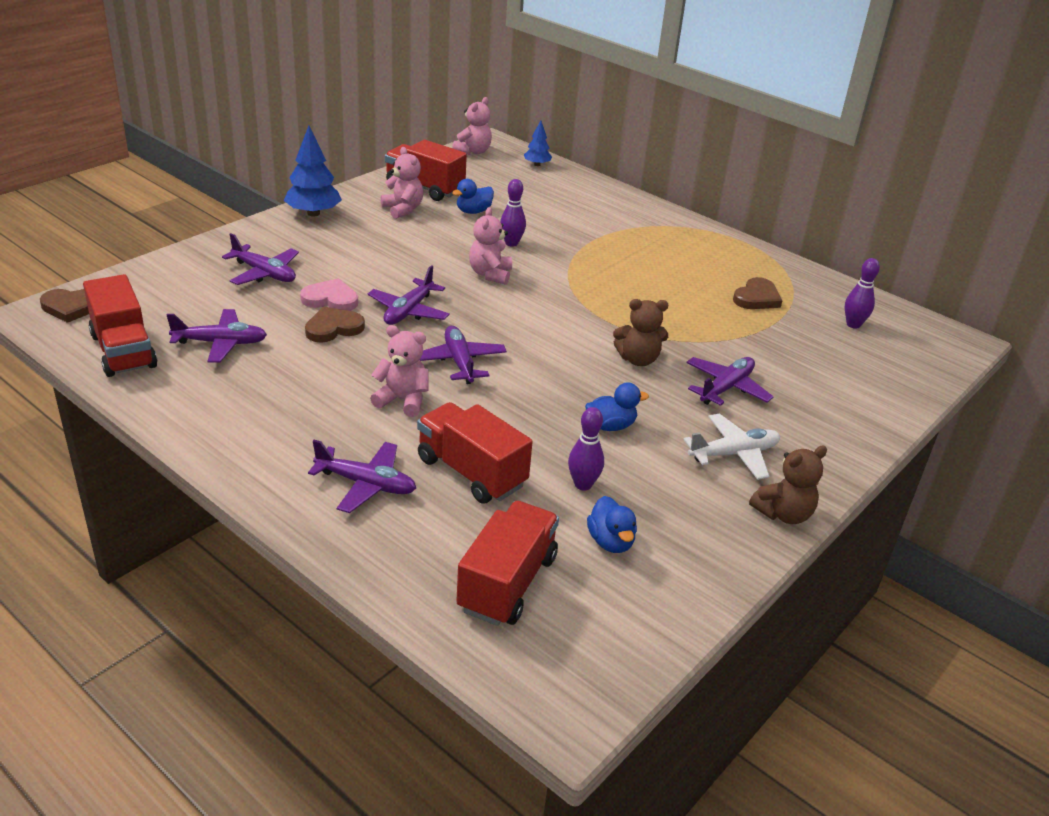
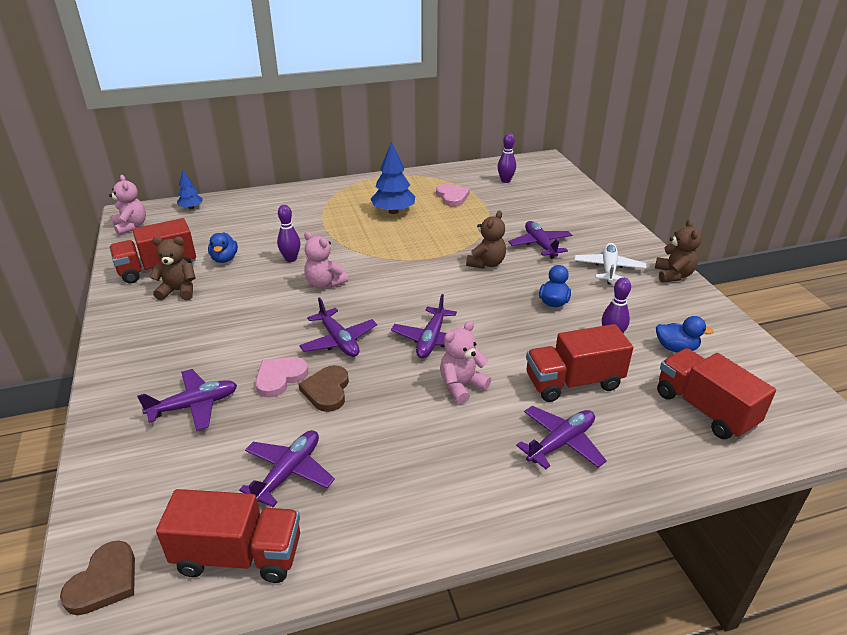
camera: 55 degrees left, 0 degrees up
blue tree [284,126,342,217] -> blue tree moved to [371,142,415,214]
pink teddy bear [381,147,423,219] -> brown teddy bear [150,237,196,300]
purple plane [420,326,507,384] -> purple plane turned 90 degrees counterclockwise [391,294,457,358]
brown heart [733,277,782,309] -> pink heart [436,184,470,207]

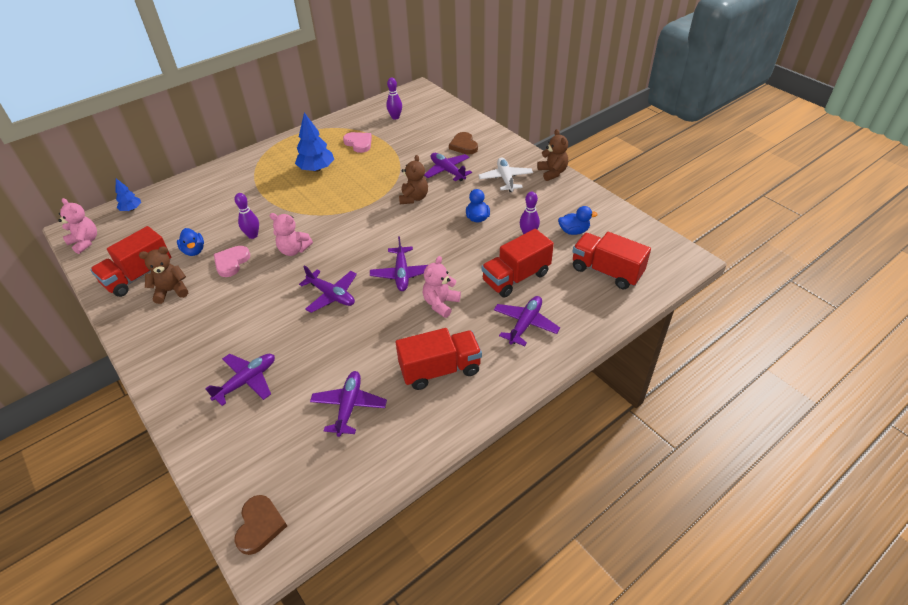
camera: 20 degrees left, 10 degrees up
red truck [156,489,300,583] -> red truck moved to [396,328,482,390]
pink heart [255,357,309,397] -> pink heart moved to [214,246,250,277]
brown heart [299,365,349,412] -> brown heart moved to [449,132,478,155]

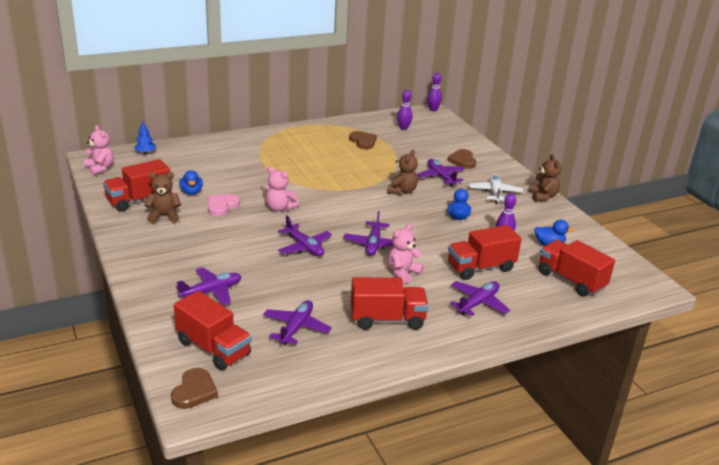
camera: 10 degrees right, 15 degrees down
purple bowling pin [234,193,259,239] -> purple bowling pin moved to [427,73,442,111]
blue tree [295,112,334,172] -> none
pink heart [343,132,372,153] -> brown heart [349,131,377,149]
none -> red truck [174,291,251,371]

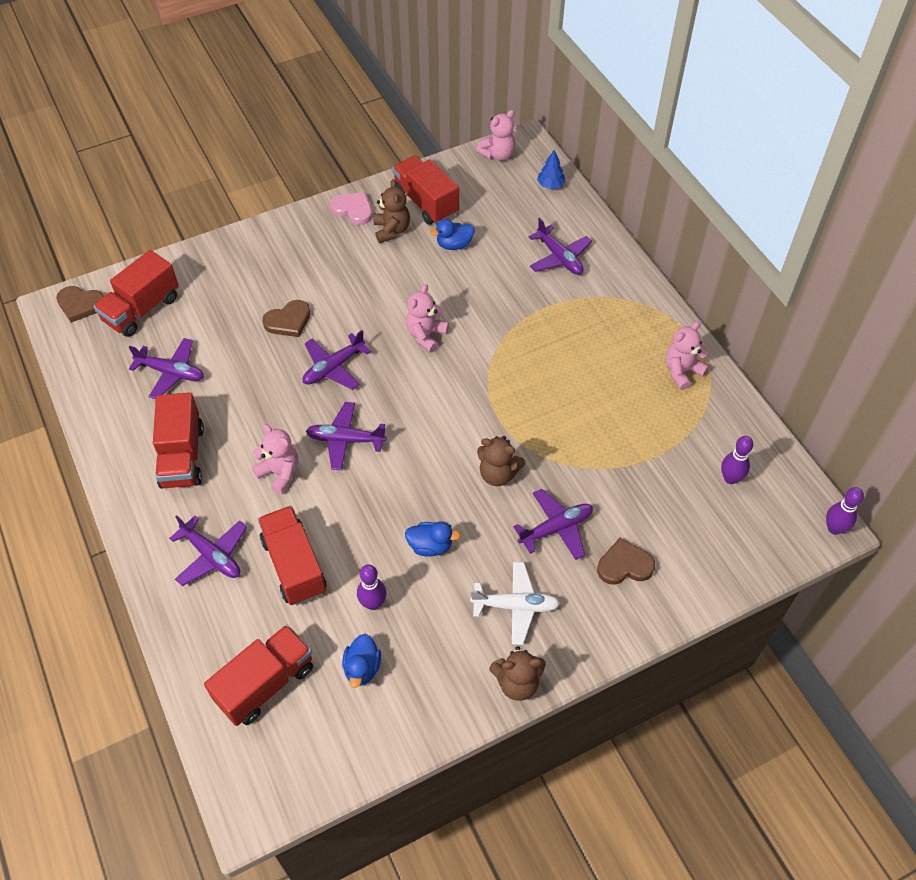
camera: 90 degrees right, 25 degrees up
purple plane [176,267,241,305] -> purple plane moved to [529,218,592,275]
pink heart [208,194,240,216] -> pink heart moved to [330,192,372,225]
brown heart [349,131,377,149] -> brown heart moved to [262,300,310,337]
none -> pink teddy bear [665,321,709,390]

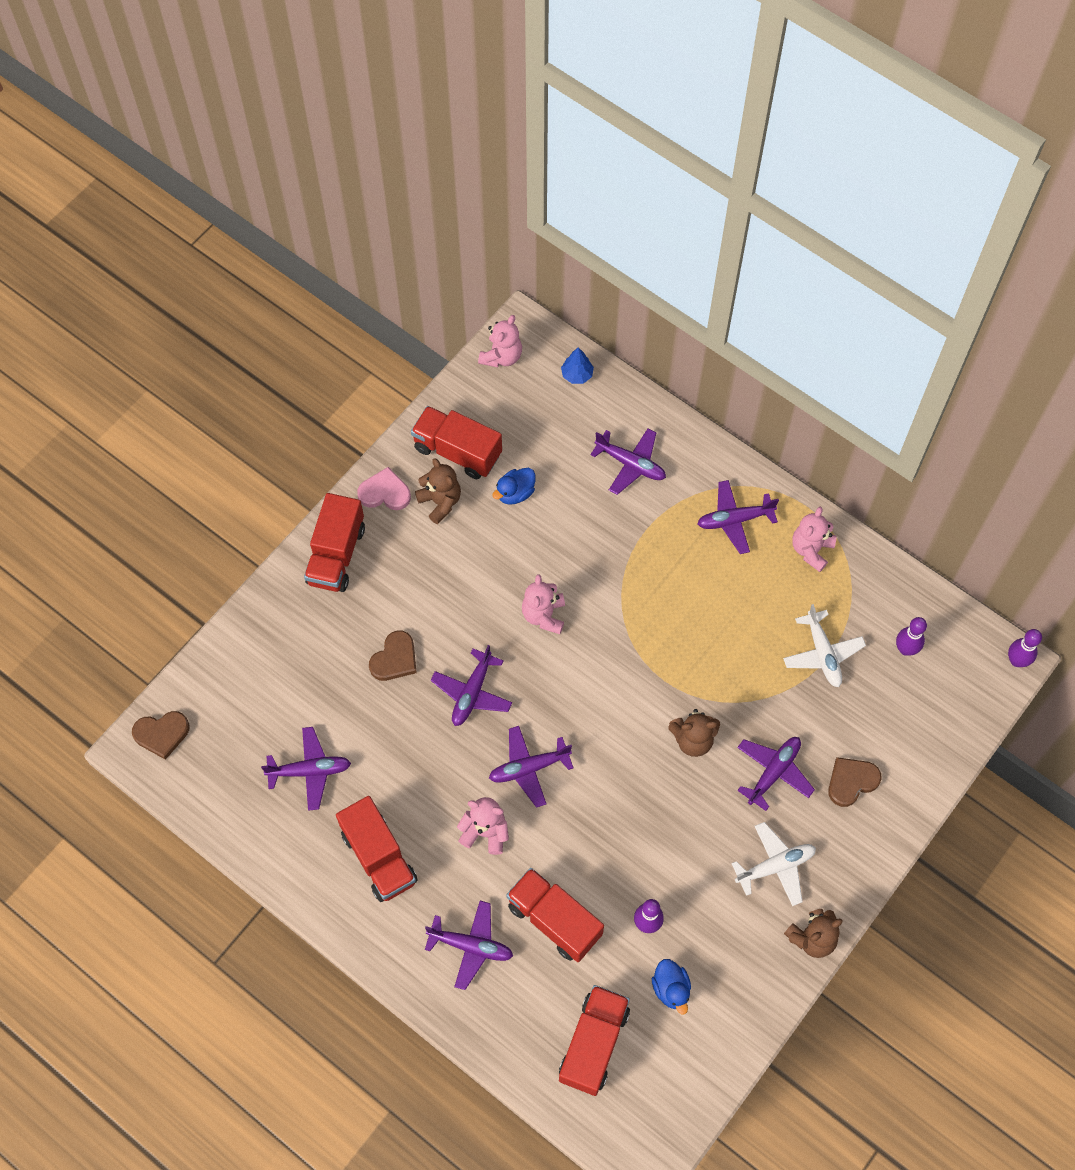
camera: 25 degrees left, 10 degrees up
red truck [93,250,179,337] -> red truck moved to [304,493,365,592]
blue duck [405,521,461,557] -> none
none -> purple plane [697,480,779,554]
none -> white plane [783,604,866,687]

